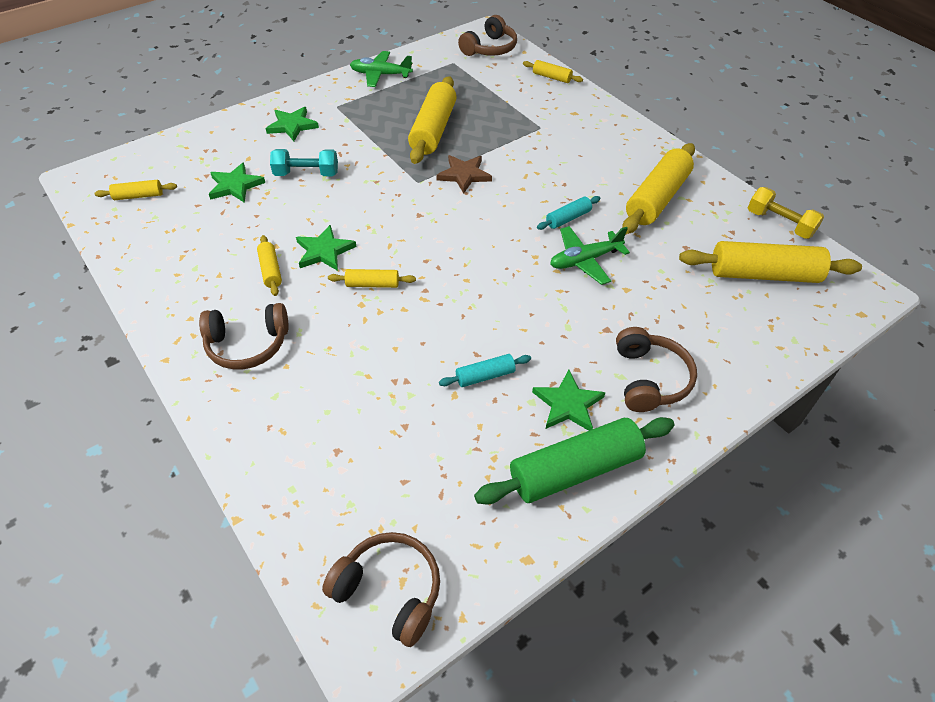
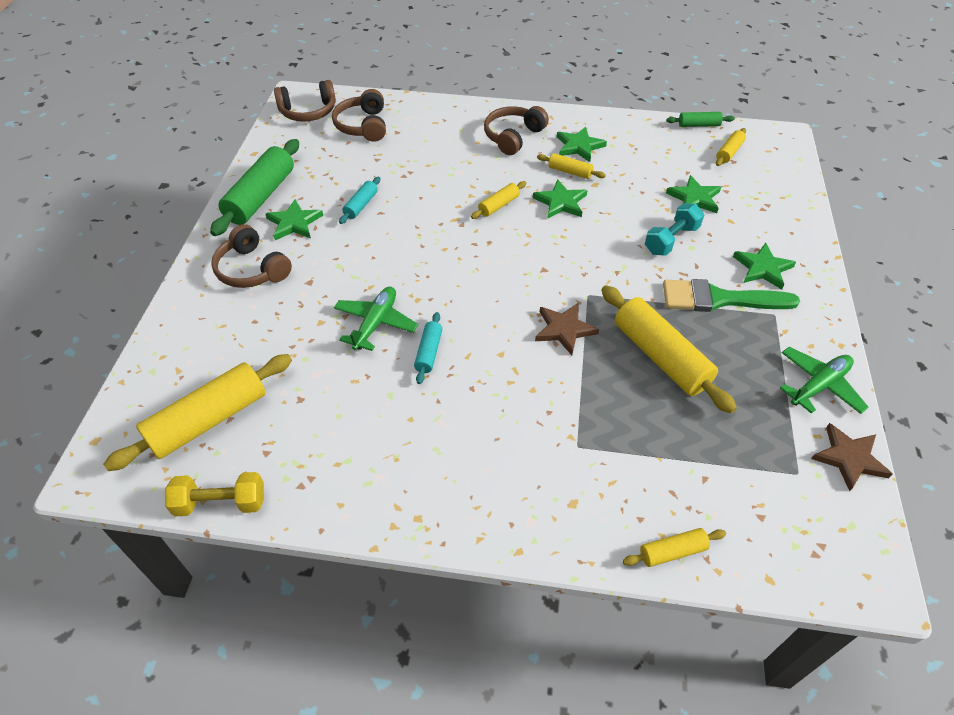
camera: 135 degrees right, 0 degrees up
brown headphones [458,15,517,56] -> brown headphones moved to [332,89,386,142]
yellow rolling pin [622,143,695,234] -> none
none -> green star [557,126,607,162]
none -> green brush [663,279,800,312]
none -> green rolling pin [666,112,735,127]
none -> brown star [811,423,892,492]

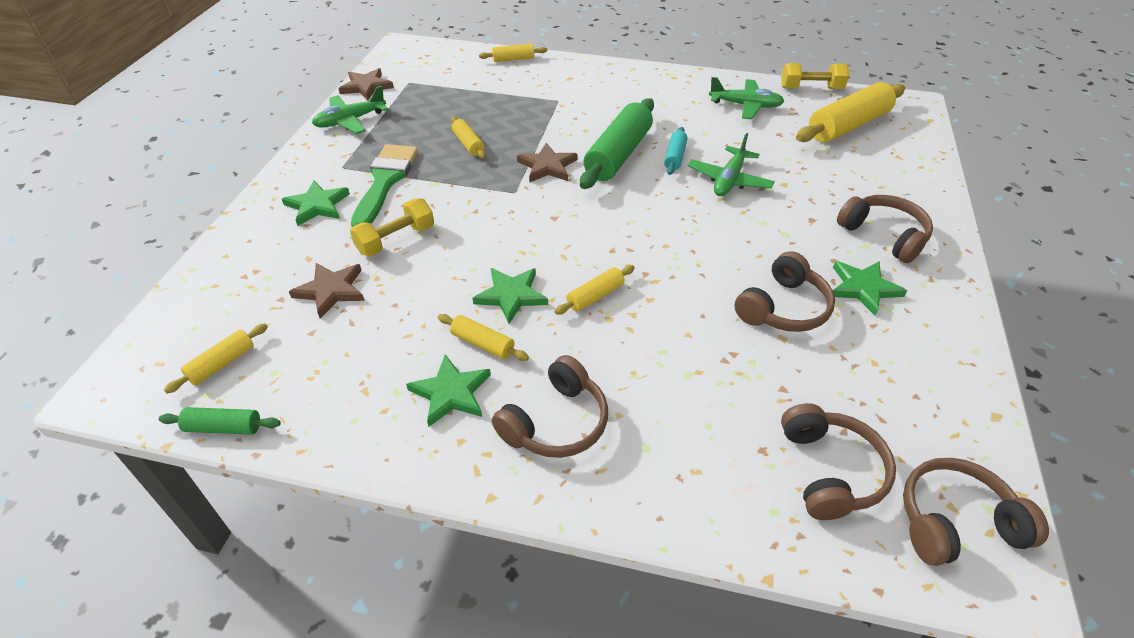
camera: 175 degrees left, 5 degrees down
green rolling pin [210,139,299,236] -> green rolling pin moved to [580,98,654,189]
turquoise rolling pin [339,177,380,224] -> brown headphones [734,251,835,332]
yellow rolling pin [602,285,737,413] -> yellow rolling pin [451,117,486,159], size x0.49
turquoise dumbbell [645,203,704,256] -> yellow dumbbell [350,198,434,256]
green brush [663,279,800,312] -> green brush turned 90 degrees counterclockwise [351,144,418,227]
green star [666,175,721,213] -> brown star [289,263,365,318]
none -> green plane [709,77,784,119]

